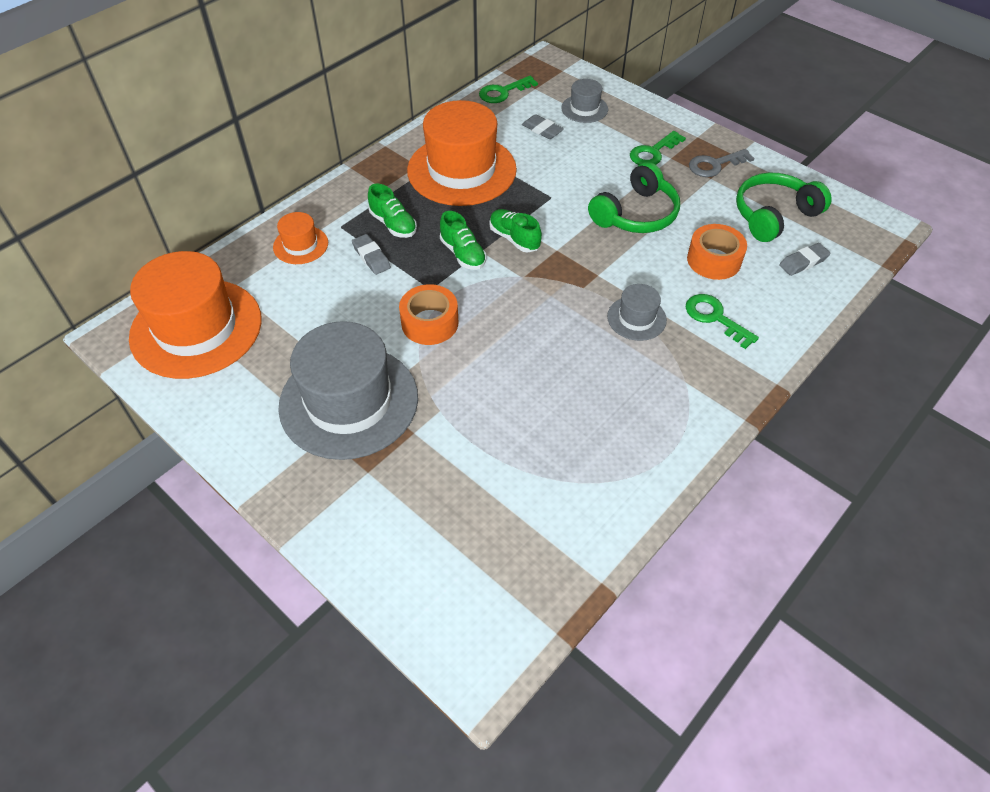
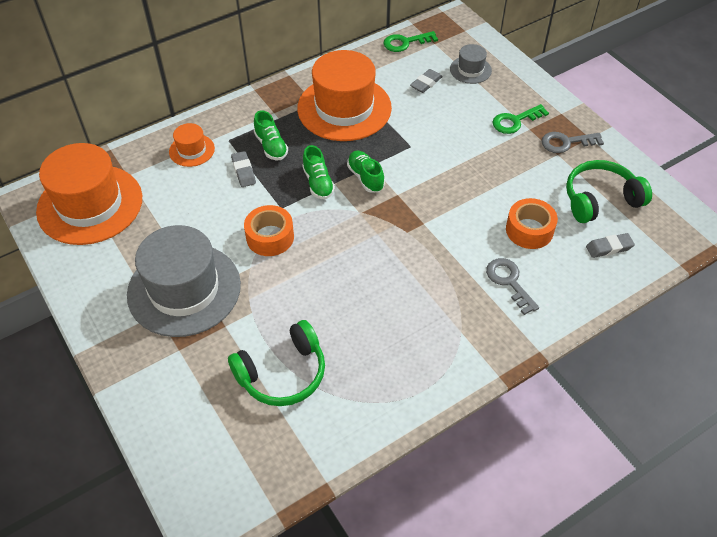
camera: 15 degrees right, 0 degrees up
grey eraser [522,114,564,139] -> grey eraser turned 75 degrees clockwise [410,69,443,93]
green headphones [588,162,680,233] -> green headphones moved to [228,320,325,406]
grey hat [607,284,667,341] -> none
green key [686,294,759,349] -> grey key [486,258,539,315]

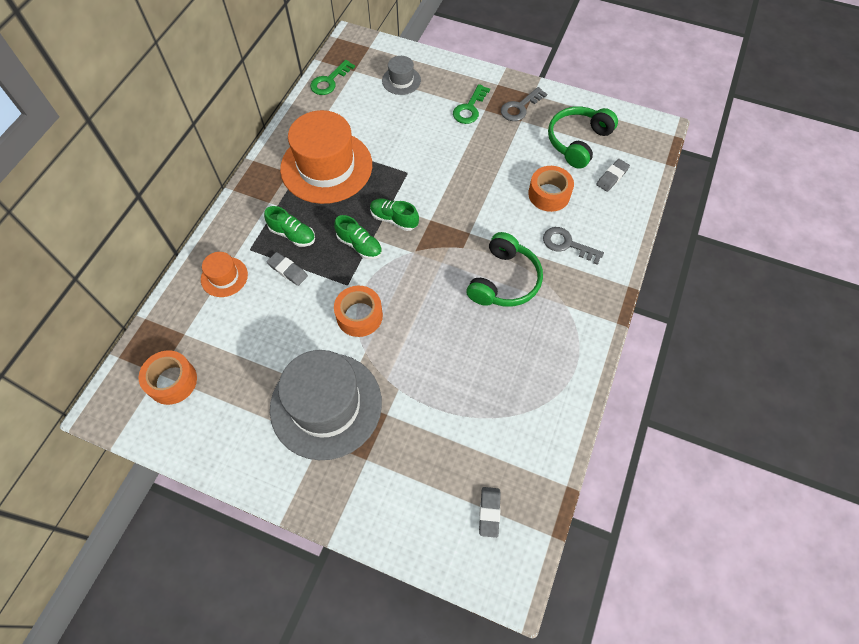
camera: 35 degrees left, 10 degrees up
orange hat [36,143,142,245] -> orange tape [139,350,197,405]
green headphones [228,320,325,406] -> green headphones moved to [467,232,543,307]
grey eraser [410,69,443,93] -> grey eraser moved to [479,487,501,538]

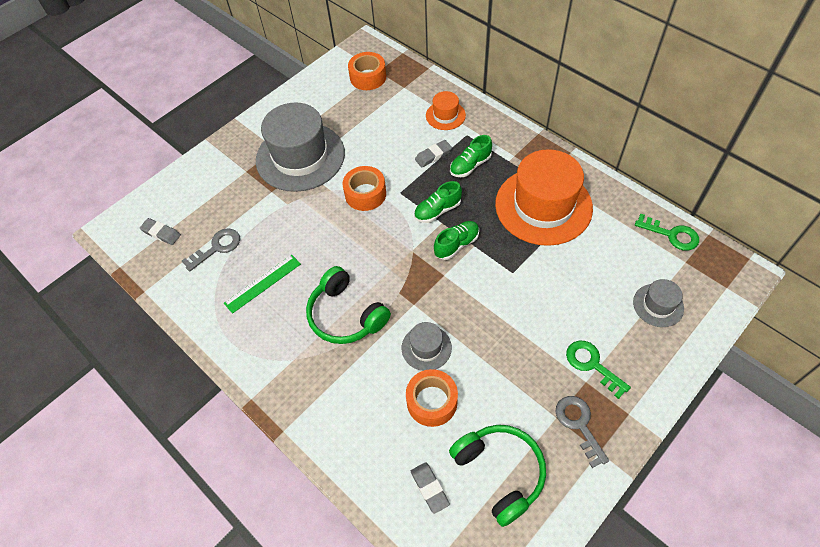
camera: 115 degrees right, 5 degrees down
green key [310,60,355,95] -> green key turned 150 degrees clockwise [635,214,699,251]
grey key [543,227,604,265] -> grey key moved to [182,228,240,272]
none -> green ruler [224,255,301,314]
none -> grey hat [402,322,452,371]

